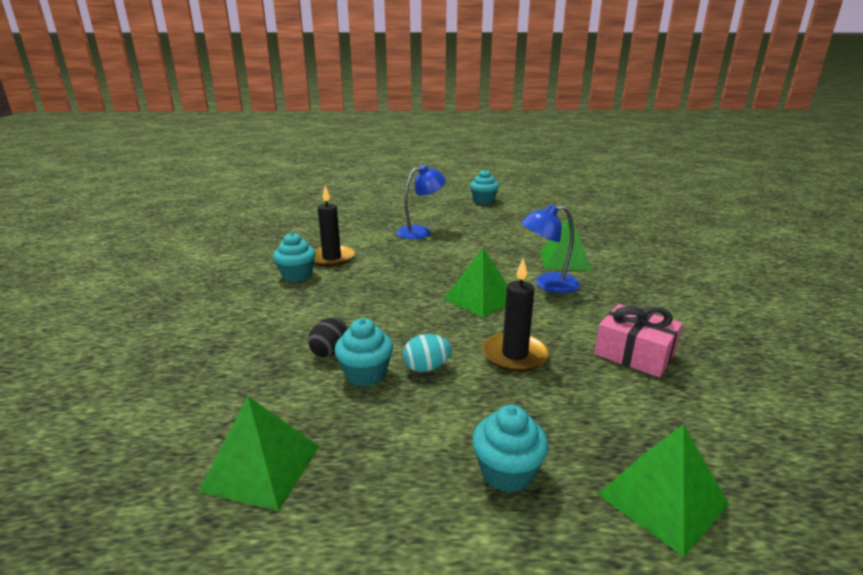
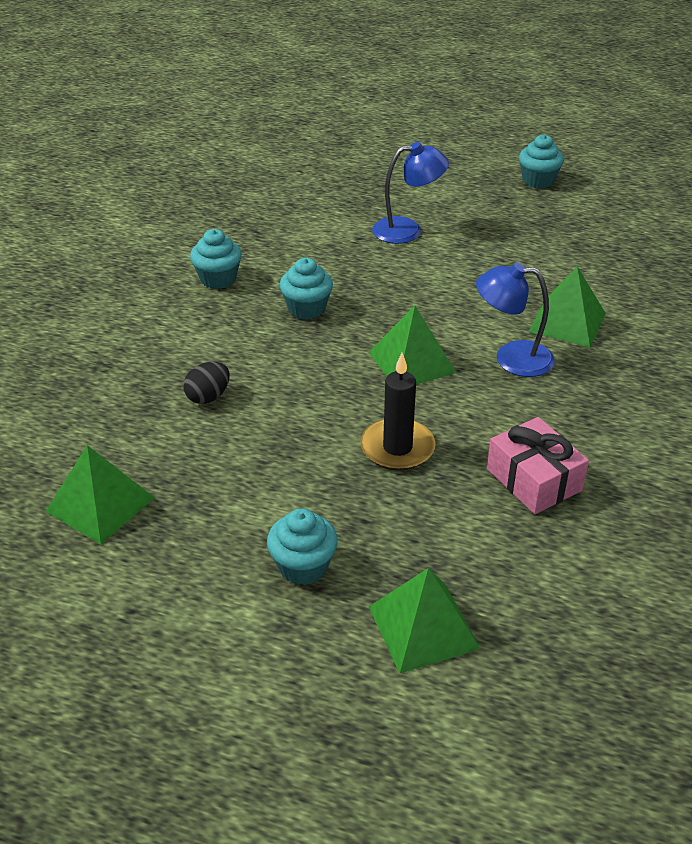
camera: 20 degrees right, 15 degrees up
black candle [314,186,355,267] -> none
turquoise cupcake [334,318,393,387] -> turquoise cupcake moved to [279,258,333,319]
turquoise egg [403,334,452,372] -> none

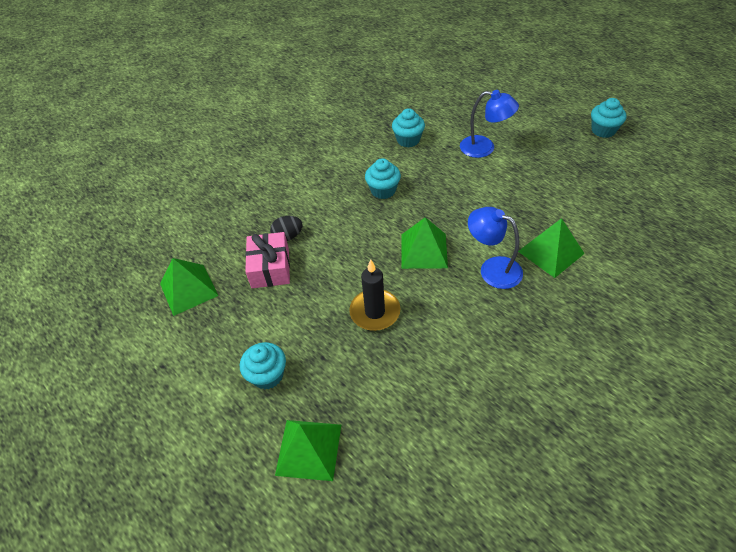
camera: 30 degrees right, 10 degrees up
turquoise cupcake [190,229,242,289] -> turquoise cupcake moved to [392,108,425,147]
pink gift [487,417,589,514] -> pink gift moved to [245,232,290,288]

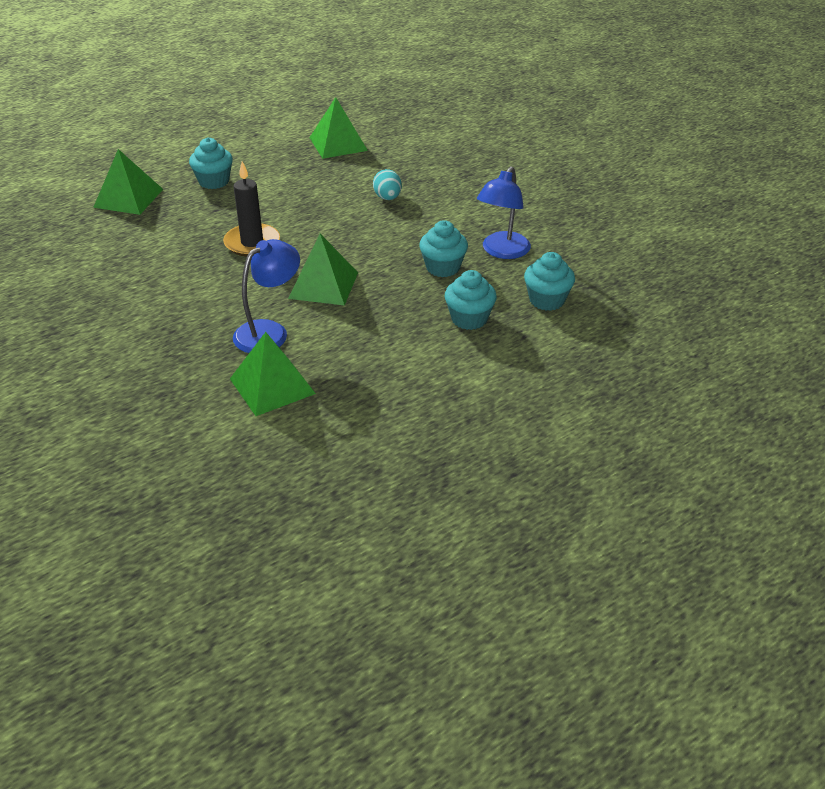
camera: 95 degrees right, 10 degrees down
pink gift [245,232,290,288] -> none
black egg [270,216,303,241] -> turquoise egg [373,169,402,200]
blue lamp [460,90,519,158] -> blue lamp moved to [477,166,531,259]
turquoise cupcake [591,98,626,138] -> turquoise cupcake moved to [445,270,497,330]

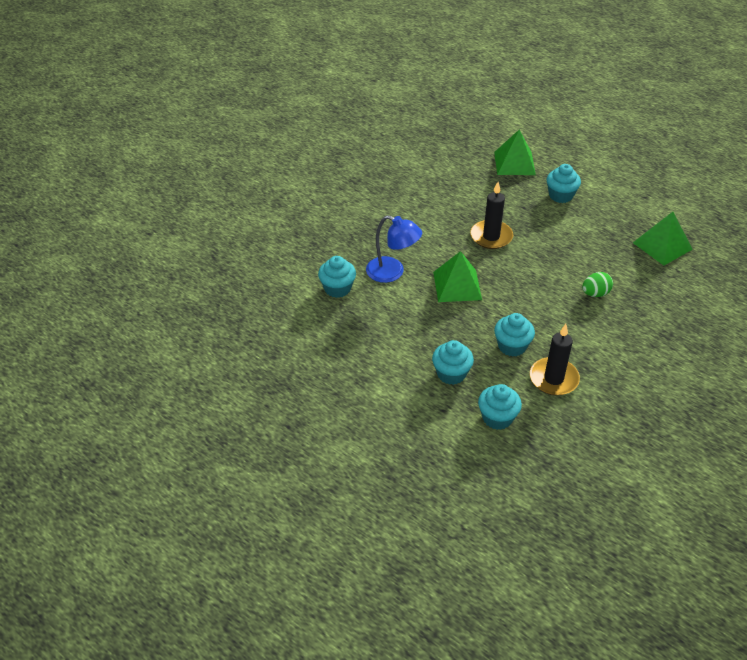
camera: 75 degrees right, 5 degrees up
green pyramid [230,332,316,416] -> turquoise cupcake [318,256,356,298]
turquoise egg [373,169,402,200] -> green egg [582,272,613,297]
blue lamp [477,166,531,259] -> black candle [530,324,580,396]

